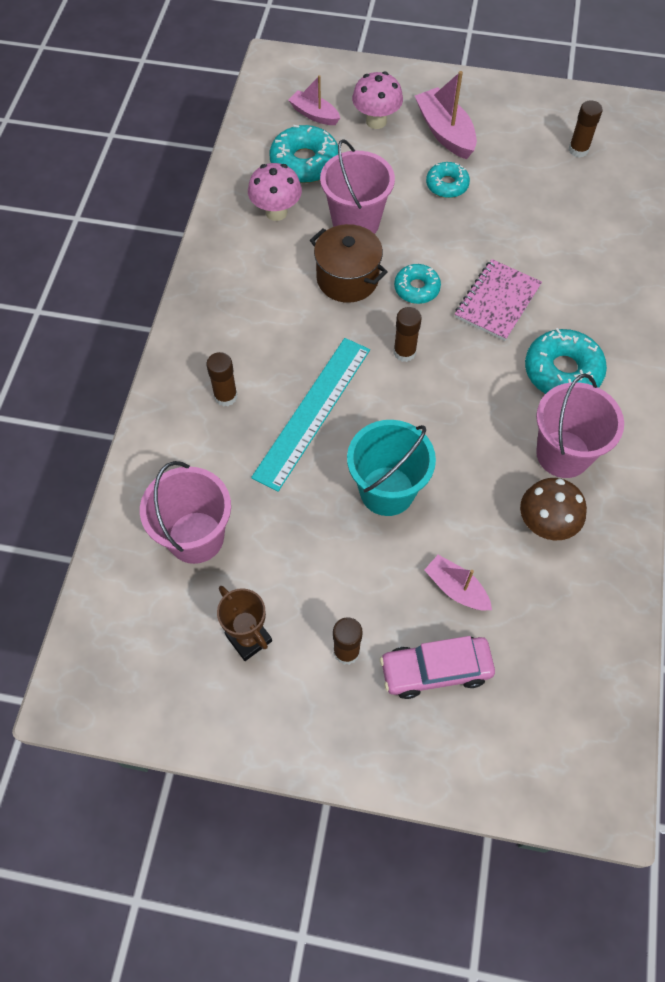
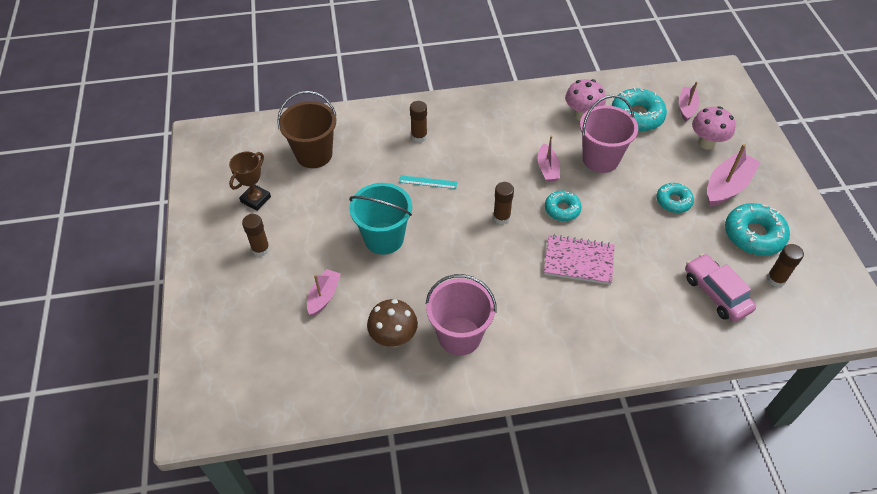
camera: 70 degrees right, 10 degrees down
pink bucket [140,461,231,564] -> brown bucket [277,91,336,168]
turquoise ruler [251,338,370,492] -> turquoise ruler [399,175,457,189], size x0.43
brown pot [310,224,388,303] -> pink boat [538,135,560,182]
pink car [380,636,495,699] -> pink car moved to [685,254,756,322]
turquoise donut [525,328,607,394] -> turquoise donut moved to [725,203,790,256]

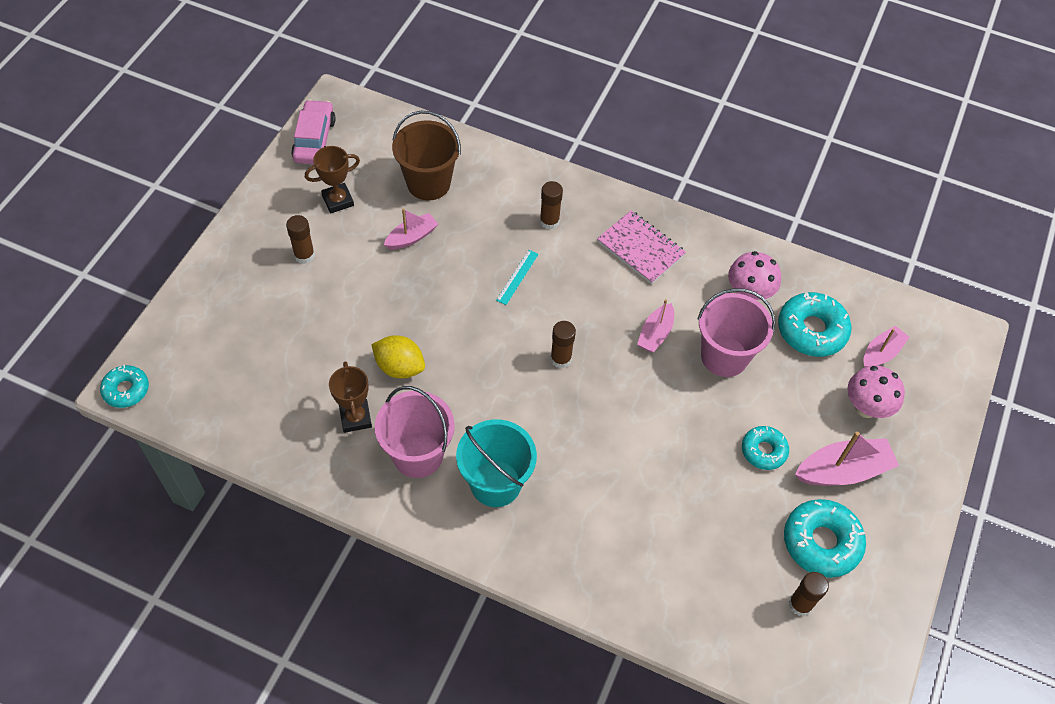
camera: 30 degrees right, 5 degrees up
pink boat [307,269,341,316] -> pink boat moved to [384,208,438,249]
turquoise bucket [349,183,412,255] -> turquoise bucket moved to [456,419,537,507]
brown mushroom [367,299,418,347] -> brown trophy [329,361,372,433]
turquoise ruler [399,175,457,189] -> turquoise ruler turned 75 degrees clockwise [496,250,539,305]
pink notebook [544,234,615,285] -> pink notebook moved to [597,210,686,284]
turquoise donut [545,191,582,221] -> turquoise donut moved to [100,365,149,408]
pink car [685,254,756,322] -> pink car moved to [291,99,336,164]
none -> yellow lemon [371,335,425,378]

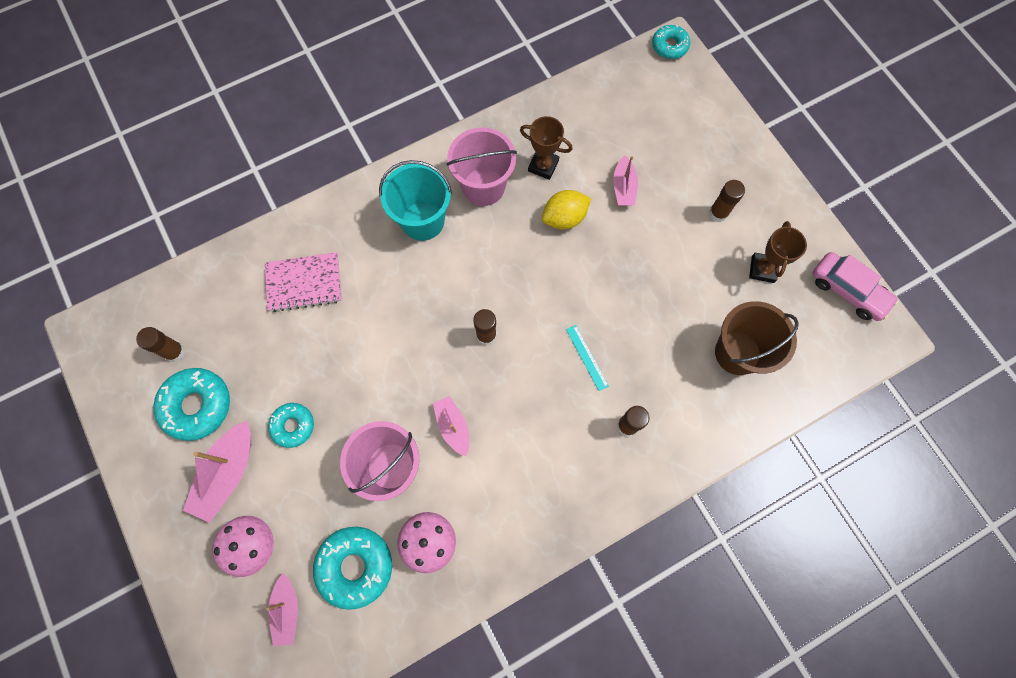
camera: 130 degrees right, 15 degrees up
pink boat [384,208,438,249] -> pink boat moved to [613,156,638,206]
pink notebook [597,210,686,284] -> pink notebook moved to [265,252,342,312]

